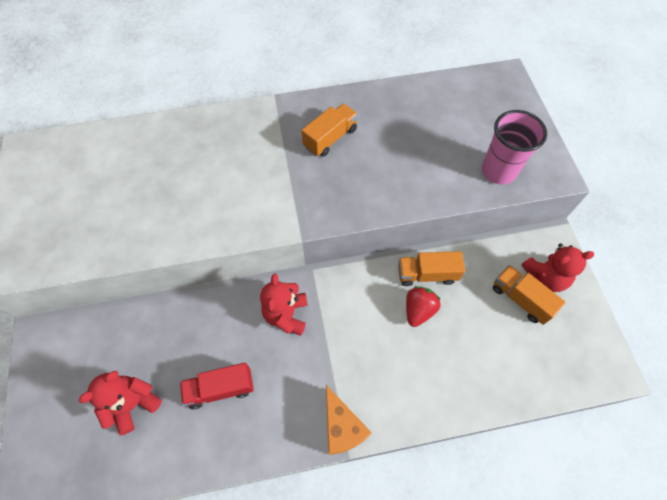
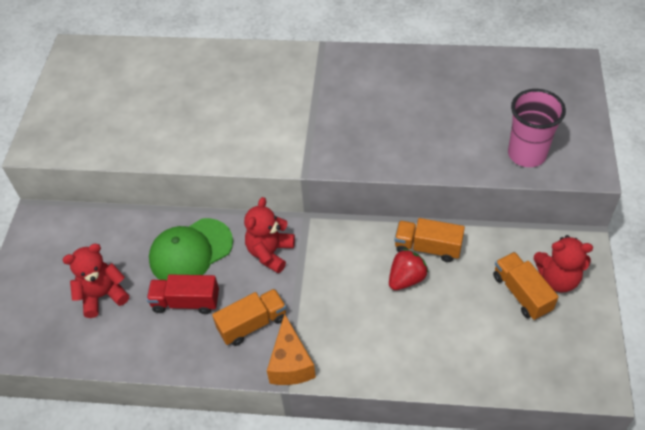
camera: 20 degrees right, 10 degrees down
orange truck [302,104,358,157] -> orange truck moved to [212,289,287,346]
none -> green cap [149,218,233,280]

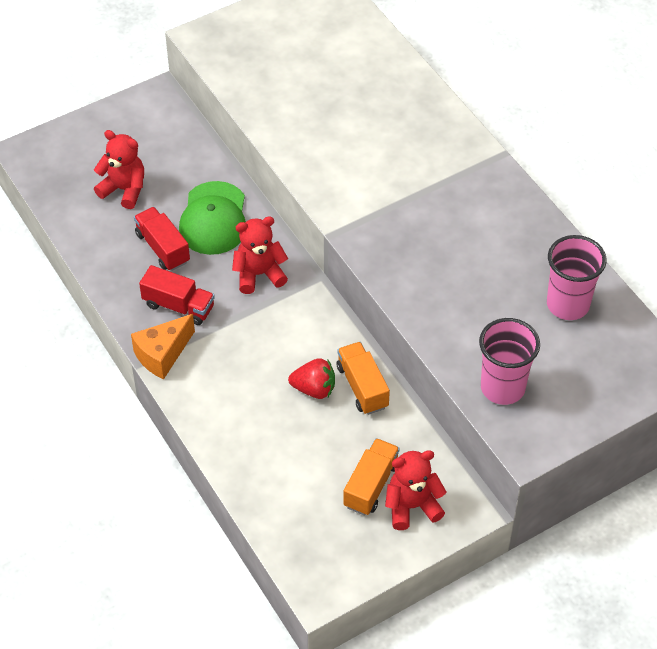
camera: 50 degrees right, 0 degrees up
green cap [149,218,233,280] -> green cap turned 105 degrees counterclockwise [179,181,246,255]
orange truck [212,289,287,346] -> red truck [139,265,215,325]
red teddy bear [534,235,593,292] -> red teddy bear turned 105 degrees clockwise [385,450,446,530]
none -> pink cup [547,235,607,320]

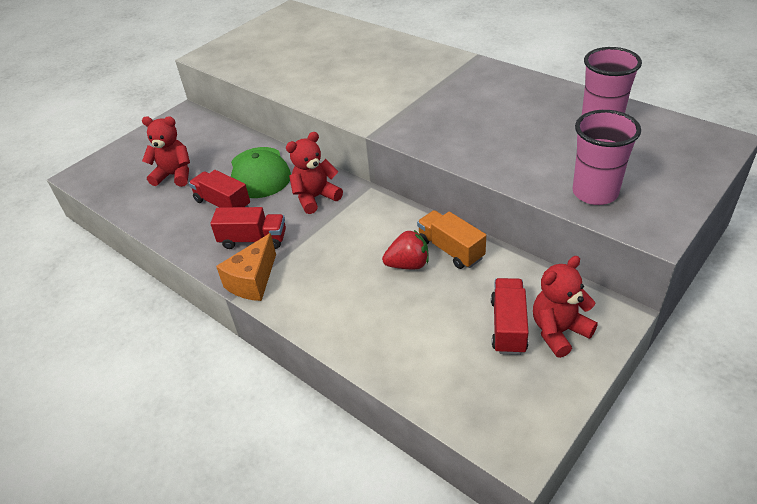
camera: 15 degrees left, 10 degrees down
orange truck [343,438,400,516] -> red truck [491,278,529,355]

